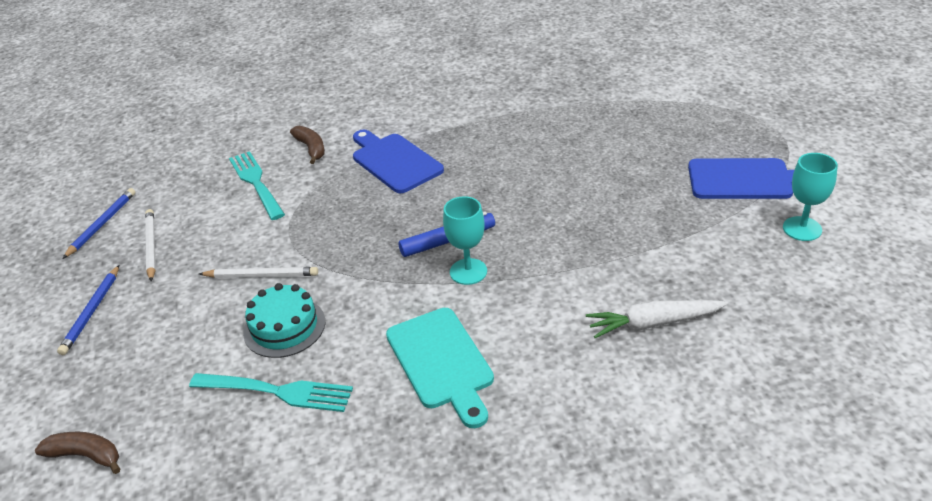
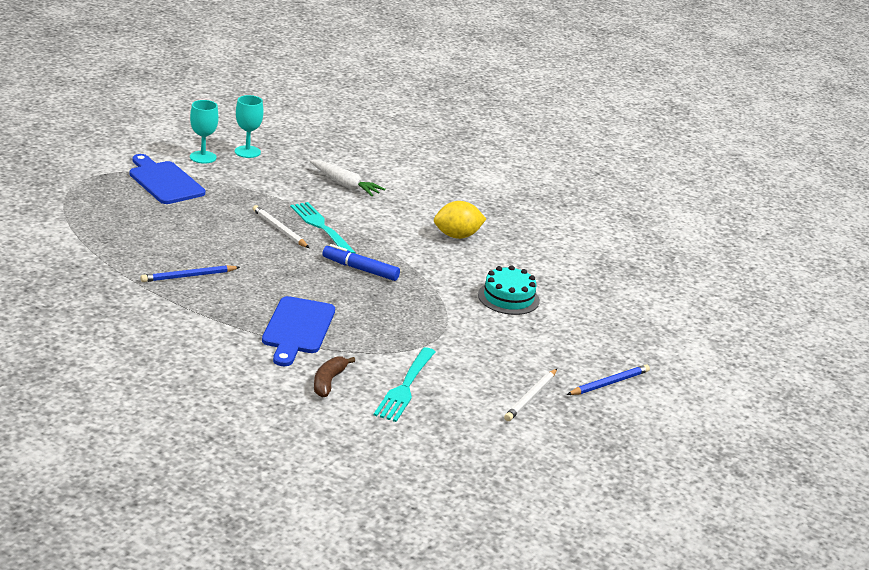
camera: 140 degrees left, 10 degrees down
brown banana [35,432,120,474] -> none
blue pencil [62,188,135,259] -> blue pencil moved to [141,265,240,282]
turquoise fork [189,373,353,412] -> turquoise fork moved to [290,202,356,253]
white pencil [199,267,318,278] -> white pencil moved to [253,205,309,248]
turquoise cutting board [386,308,494,428] -> yellow lemon [434,201,486,239]
turquoise goblet [443,196,487,285] -> turquoise goblet moved to [235,95,264,158]

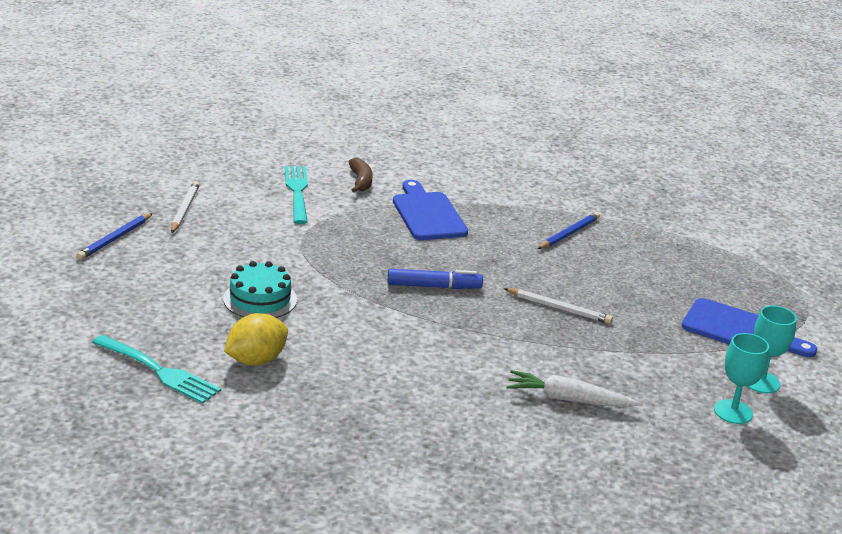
camera: 155 degrees right, 0 degrees up
turquoise fork [290,202,356,253] -> turquoise fork moved to [92,335,221,404]
yellow lemon [434,201,486,239] -> yellow lemon moved to [224,313,288,366]

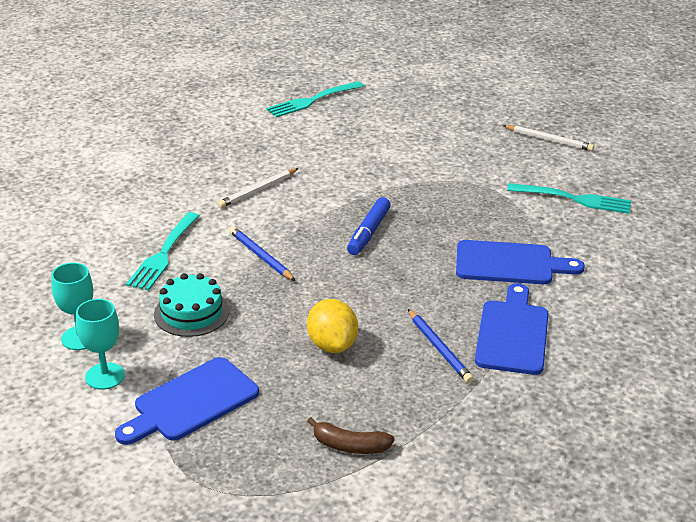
camera: 115 degrees right, 5 degrees up
blue pencil [76,213,153,260] -> blue pencil moved to [229,226,296,281]
turquoise cake [223,261,297,318] -> turquoise cake moved to [154,273,229,337]
yellow lemon [224,313,288,366] -> yellow lemon moved to [307,299,358,353]
brown banana [349,158,373,193] -> brown banana moved to [307,417,395,454]
white pencil [503,288,613,324] -> white pencil moved to [218,168,299,208]
white carrot [506,370,640,407] -> turquoise fork [126,212,200,291]
none -> blue cutting board [475,283,549,375]

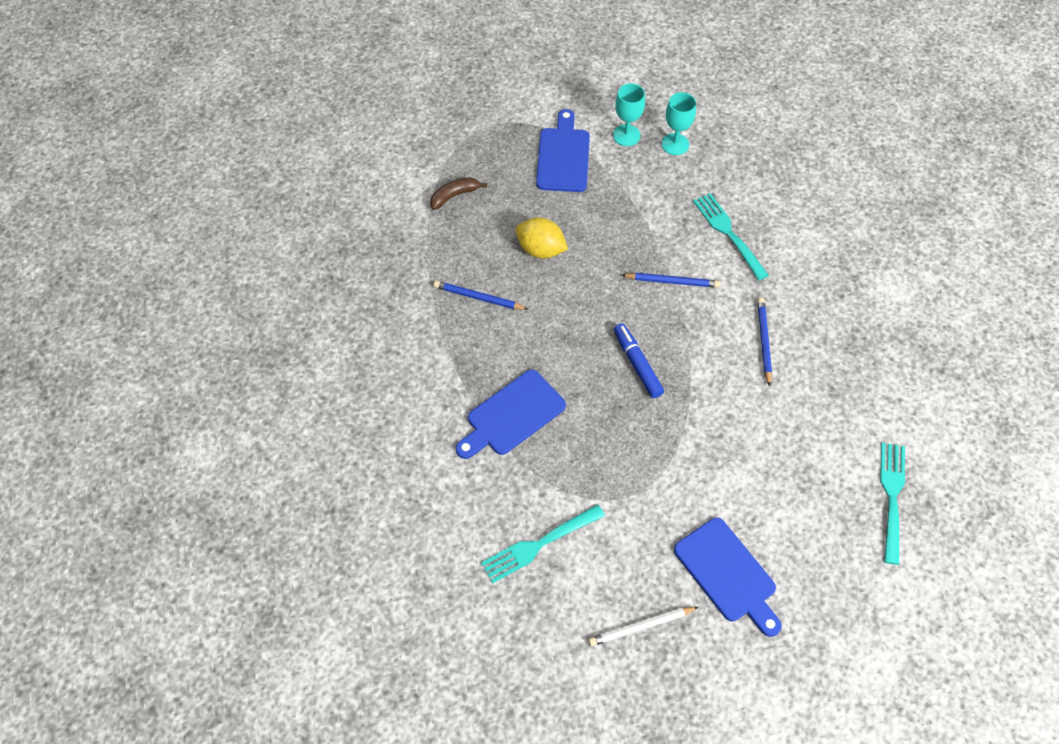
camera: 135 degrees right, 25 degrees up
turquoise cake [154,273,229,337] -> none
white pencil [218,168,299,208] -> blue pencil [757,298,772,387]
blue cutting board [475,283,549,375] -> blue cutting board moved to [674,518,782,637]

